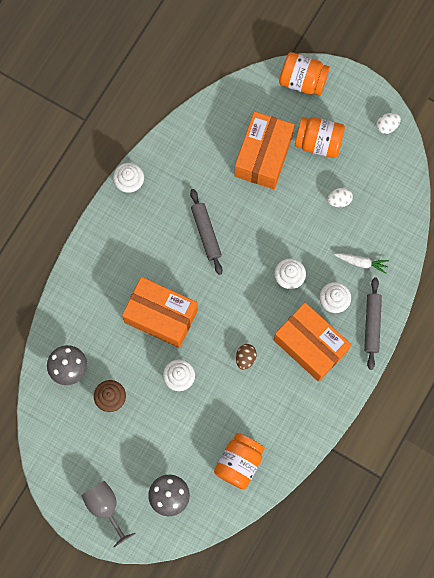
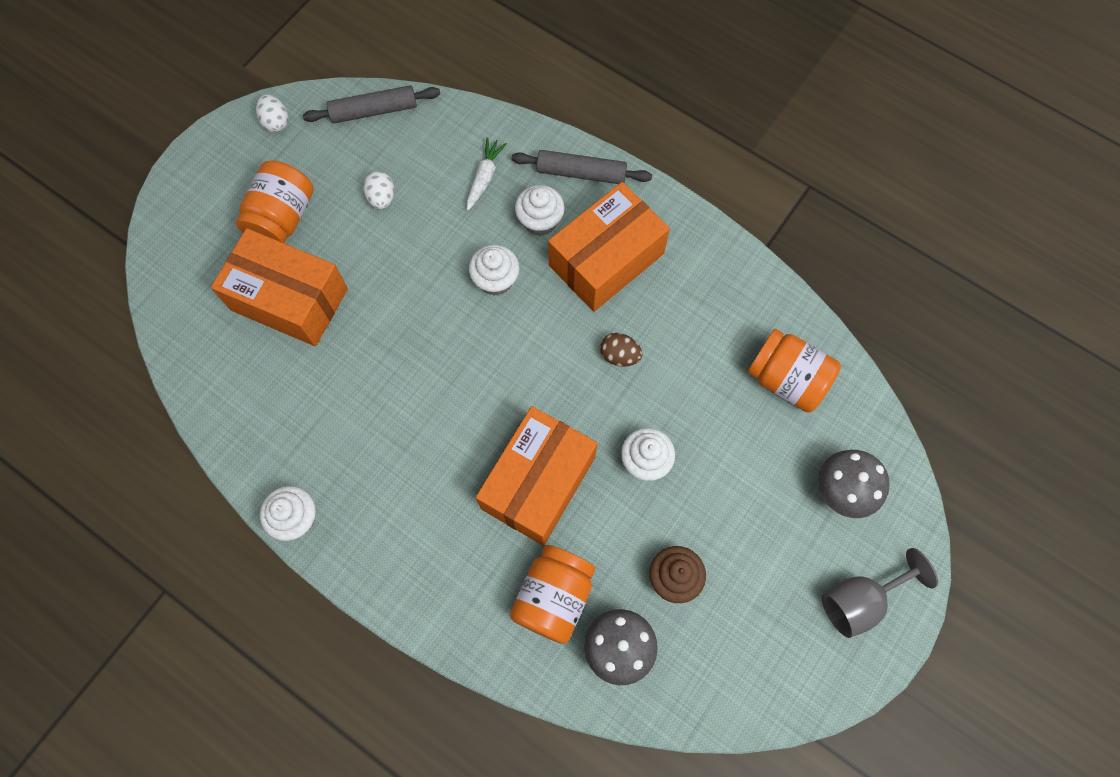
camera: 85 degrees left, 5 degrees down
grey rolling pin [190,189,223,275] -> grey rolling pin moved to [303,85,440,123]
orange jar [279,52,330,96] -> orange jar moved to [510,545,596,644]

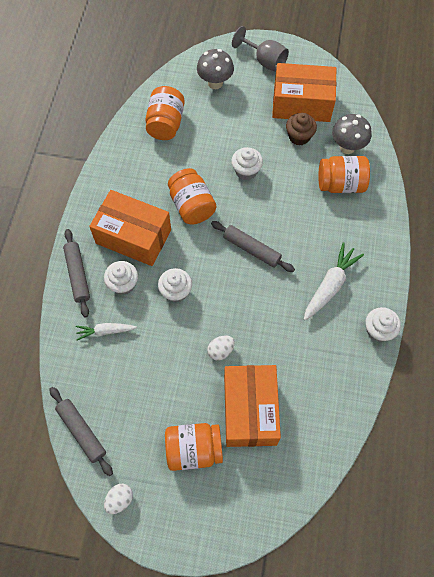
camera: 115 degrees left, 5 degrees down
white egg [363,171,394,209] -> white egg moved to [207,335,235,360]
orange box [476,406,597,546] -> orange box moved to [272,63,336,122]
brown egg [600,333,643,366] -> orange jar [168,168,216,225]
none -> grey rolling pin [211,221,295,272]
none -> white carrot [304,242,364,320]

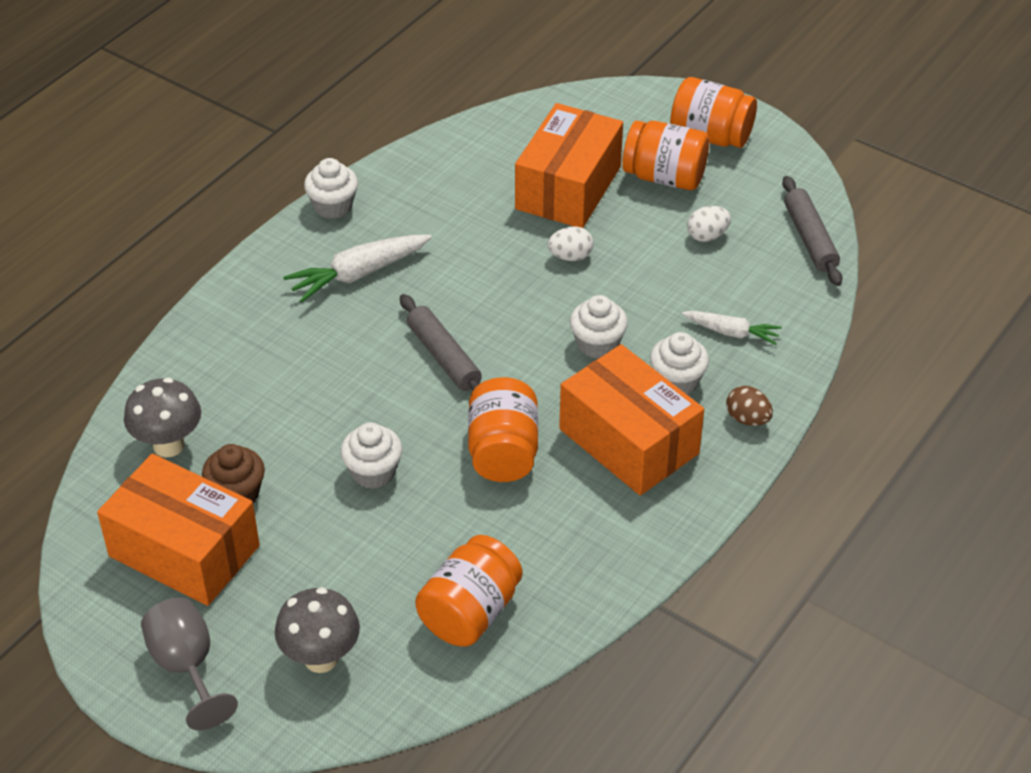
camera: 155 degrees left, 20 degrees down
grey rolling pin [63,229,90,317] -> brown egg [726,386,773,426]
white egg [104,484,133,514] -> white egg moved to [687,206,731,242]
orange jar [318,156,370,193] -> orange jar moved to [670,77,757,148]

